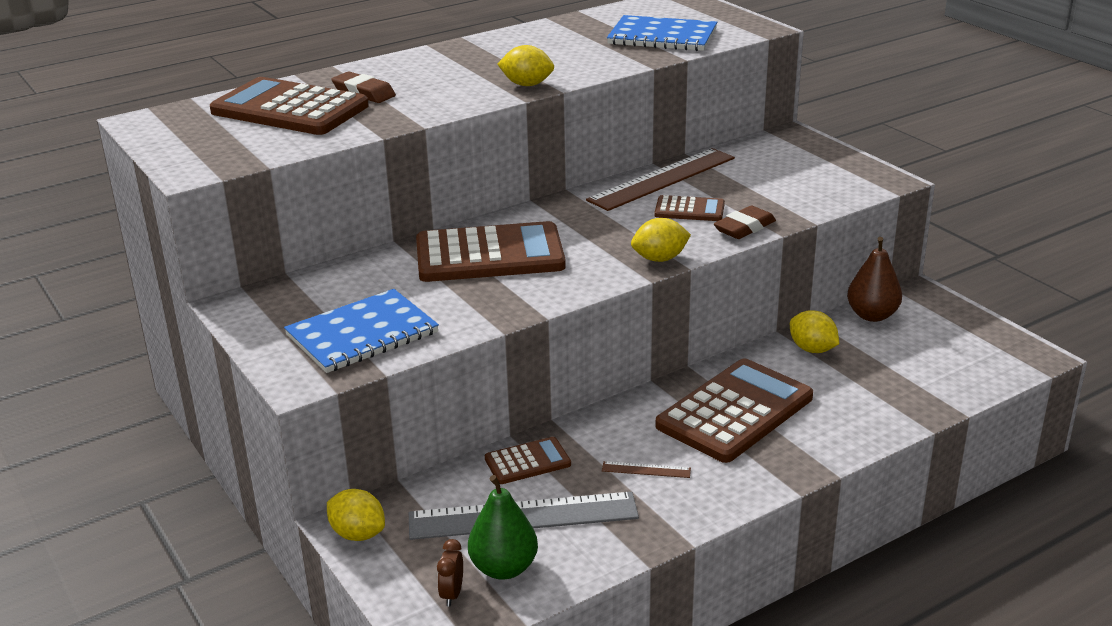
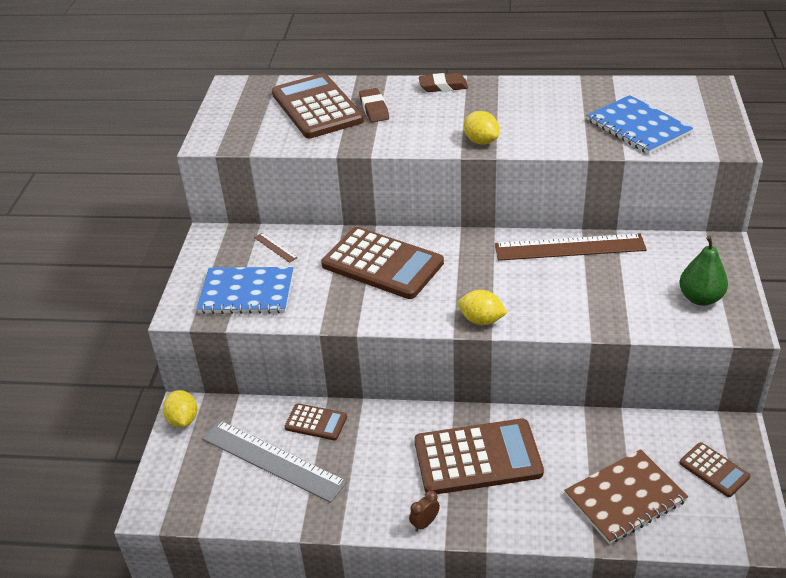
camera: 40 degrees right, 10 degrees up
brown clock [437,539,463,607] -> brown clock moved to [409,490,440,532]
green pear [468,475,538,579] -> green pear moved to [679,236,728,306]
brown ruler [602,461,691,478] -> brown ruler moved to [254,233,298,263]
brown calculator [655,195,725,221] -> brown calculator moved to [679,442,750,497]
brown eraser [714,206,776,239] -> brown eraser moved to [419,73,468,92]
yellow lemon [790,310,839,353] -> none
brown pear [847,237,902,322] -> none
none -> brown notebook [564,449,688,544]

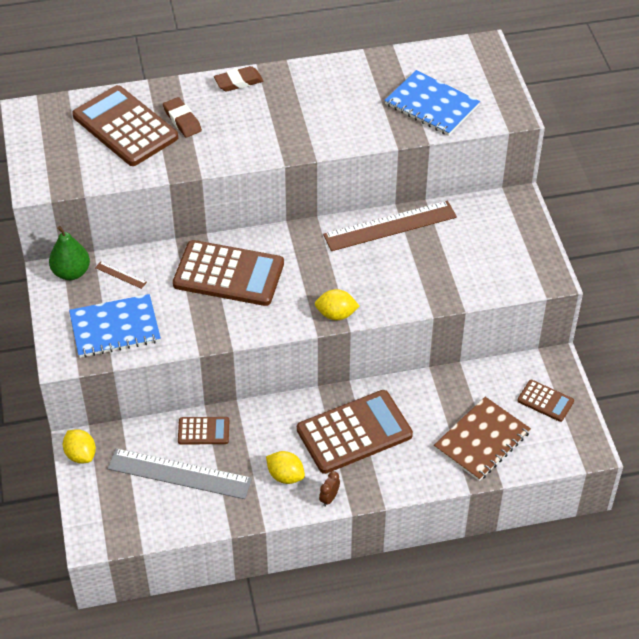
camera: 20 degrees left, 10 degrees up
yellow lemon [464,111,499,144] -> yellow lemon moved to [266,451,305,484]
green pear [679,236,728,306] -> green pear moved to [49,226,90,280]

